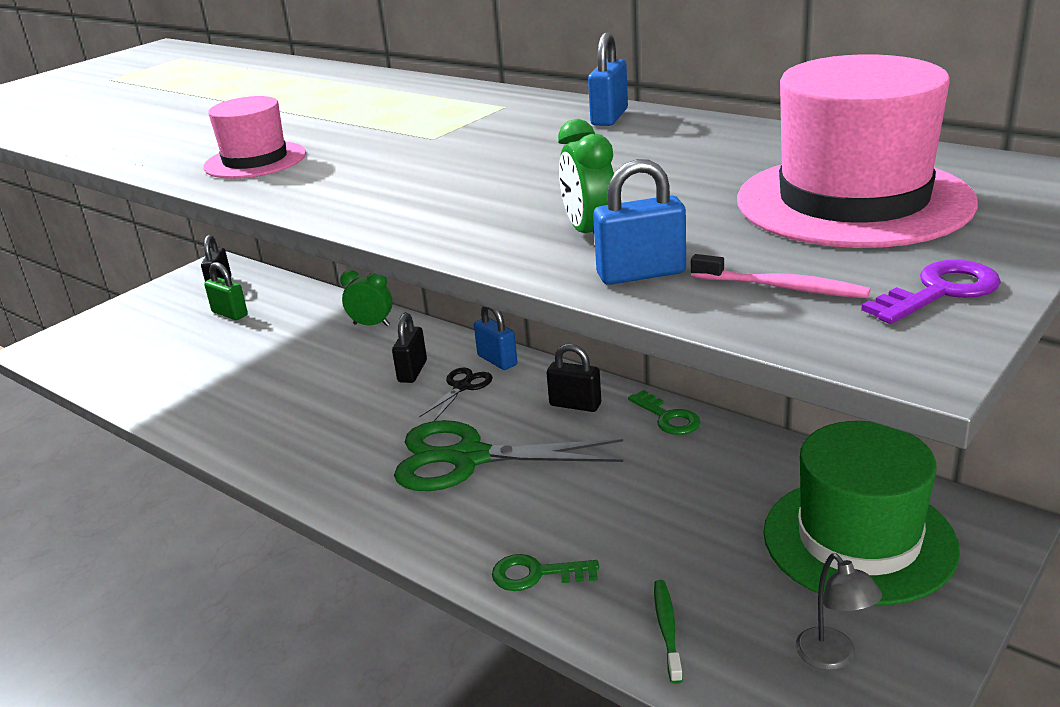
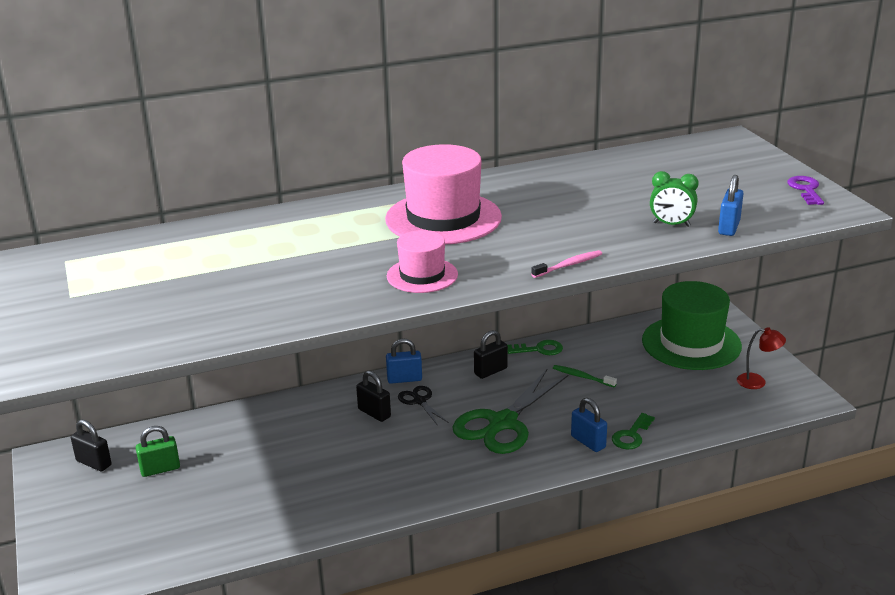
camera: 60 degrees left, 0 degrees up
green clock [340,270,392,326] -> none
blue padlock [588,33,628,126] -> blue padlock moved to [571,398,607,452]
green toothbrush [654,580,683,684] -> green toothbrush moved to [553,365,617,387]
pink toothbrush [691,254,871,298] -> pink toothbrush moved to [532,250,602,278]
pink hat [737,54,978,248] -> pink hat moved to [385,144,502,245]
grey lamp [796,554,882,670] -> red lamp [737,327,786,389]

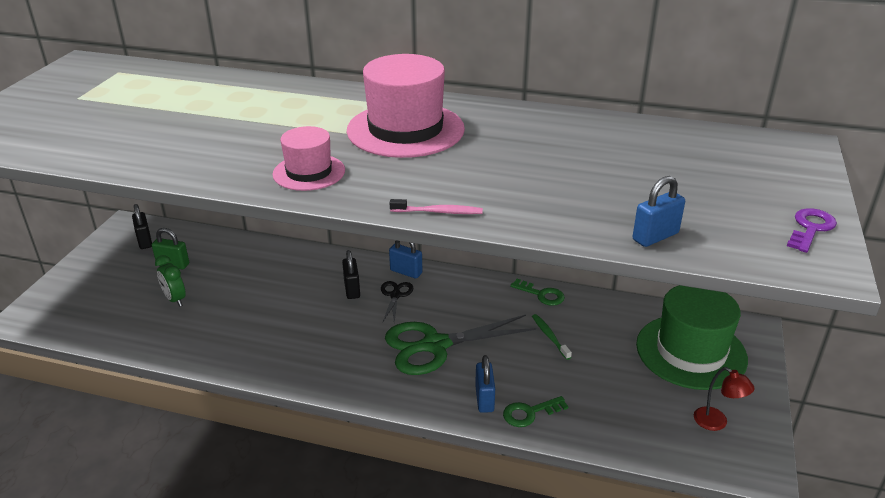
camera: 35 degrees right, 5 degrees up
black padlock [474,330,508,379] -> none
green clock [650,171,699,227] -> green clock moved to [155,255,186,307]

